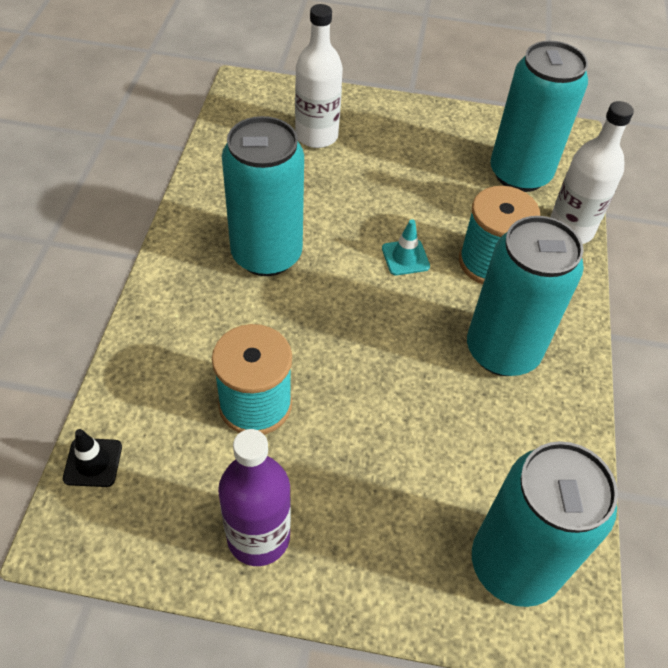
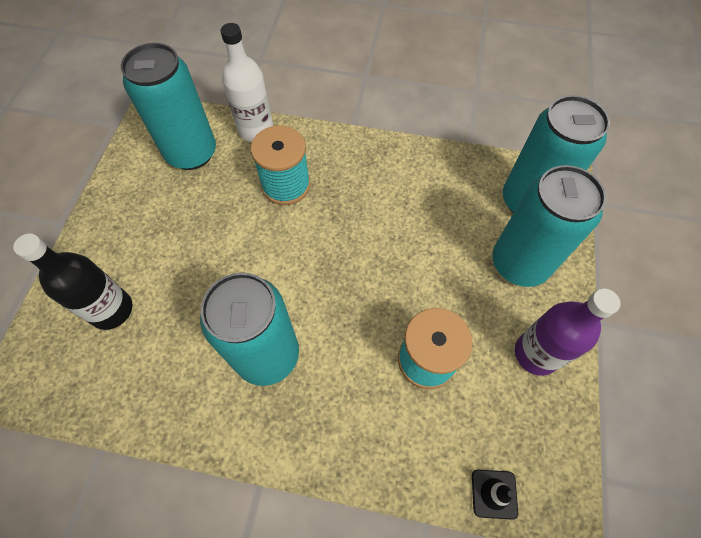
camera: 85 degrees left, 10 degrees up
white bottle [295,4,343,148] -> black bottle [13,233,133,330]
turquoise traffic cone [382,219,430,275] -> none
turquoise can [467,216,584,376] -> turquoise can moved to [492,165,606,287]

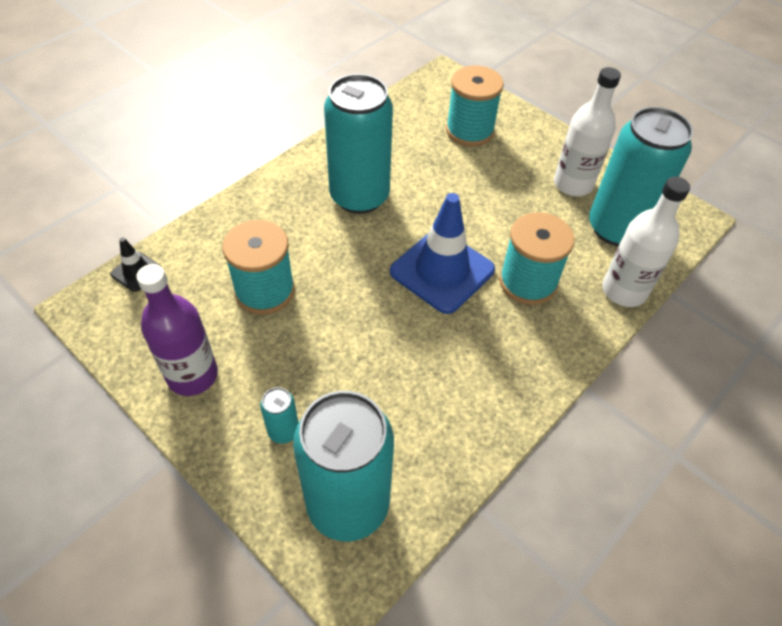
camera: 120 degrees right, 10 degrees down
black bottle [13,233,133,330] -> turquoise spool [446,65,504,147]
turquoise can [492,165,606,287] -> turquoise can [260,387,299,444], size x0.41
none -> blue traffic cone [390,193,495,314]
none -> white bottle [554,67,621,196]

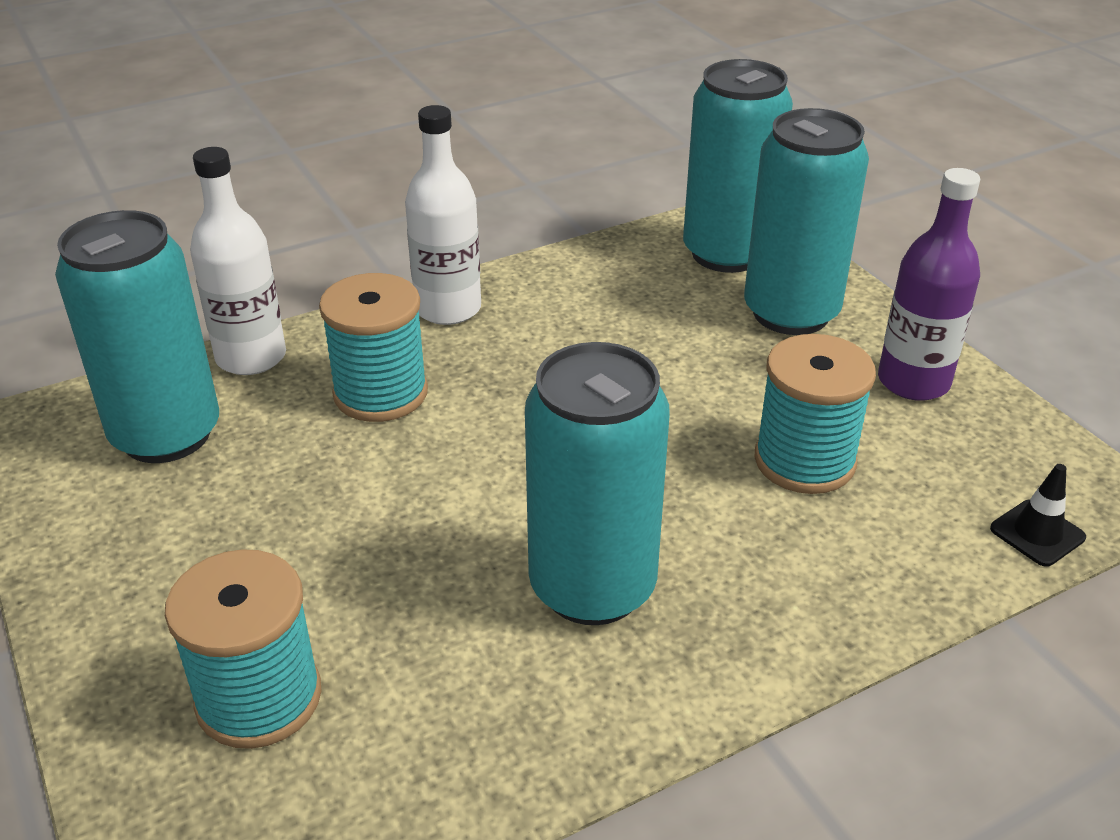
camera: 160 degrees left, 15 degrees down
turquoise can [260,387,299,444] -> turquoise can [744,108,869,335], size x2.43
blue traffic cone [390,193,495,314] -> none
white bottle [554,67,621,196] -> white bottle moved to [405,105,481,325]

